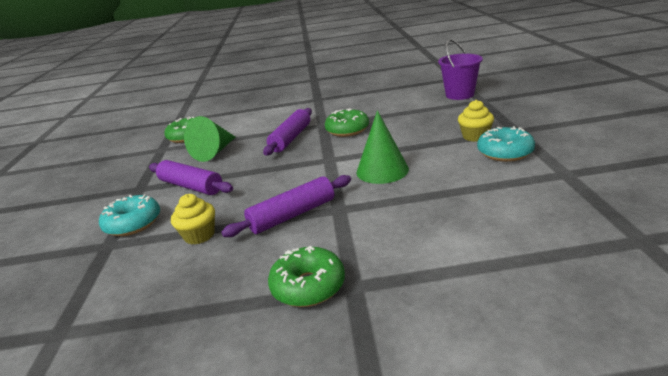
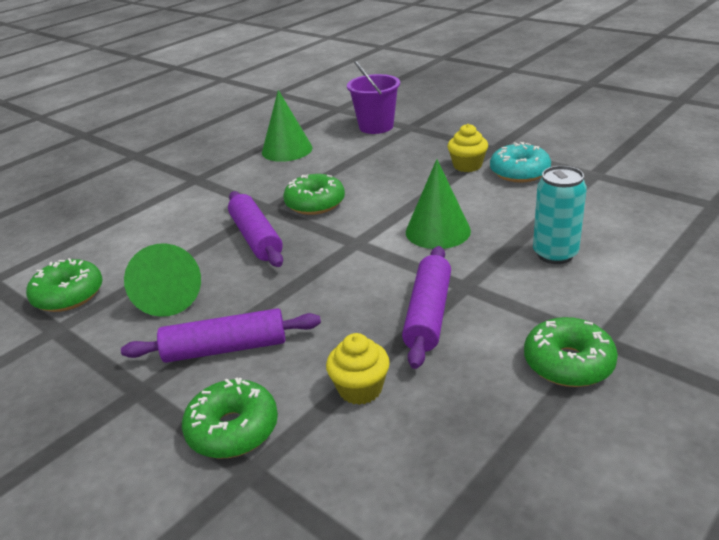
camera: 45 degrees left, 5 degrees up
turquoise donut [99,194,160,236] -> green donut [182,377,278,459]
none -> green cone [262,90,312,162]
none -> turquoise can [533,166,587,264]

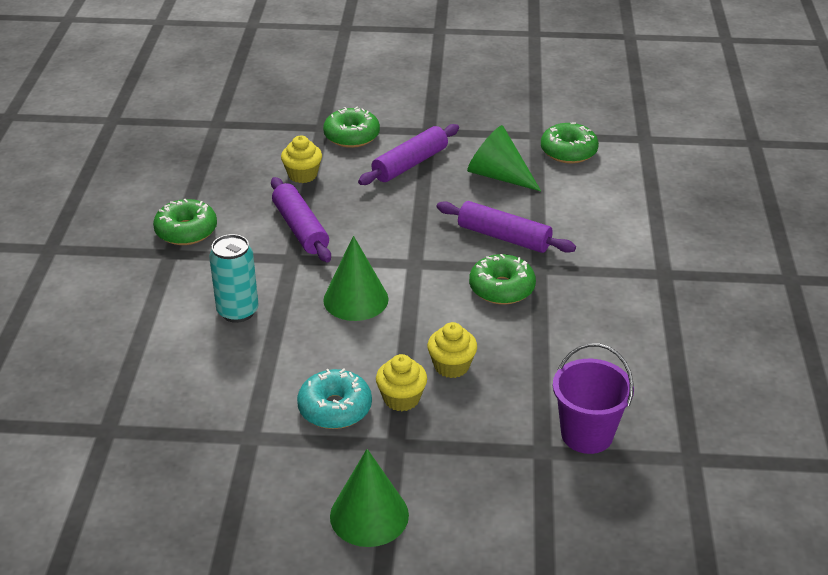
camera: 140 degrees right, 5 degrees up
green cone [262,90,312,162] -> green cone moved to [330,449,409,547]
none -> yellow cupcake [427,322,477,378]

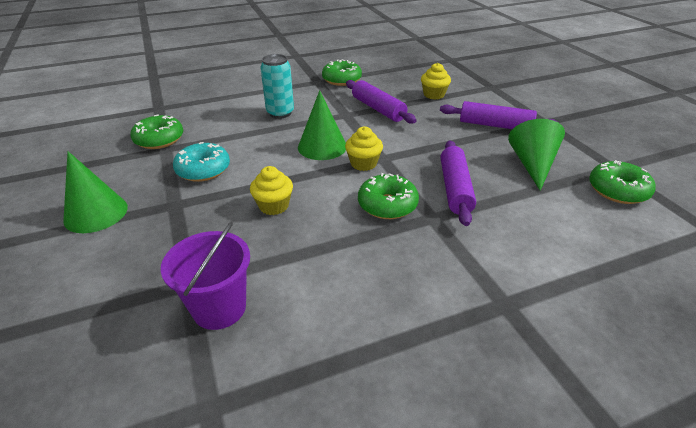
camera: 65 degrees right, 0 degrees up
purple rolling pin [271,177,331,262] -> purple rolling pin turned 75 degrees counterclockwise [346,80,417,124]
green donut [323,107,380,148] -> green donut moved to [130,114,183,149]
yellow cupcake [376,354,427,411] -> yellow cupcake moved to [345,126,383,171]

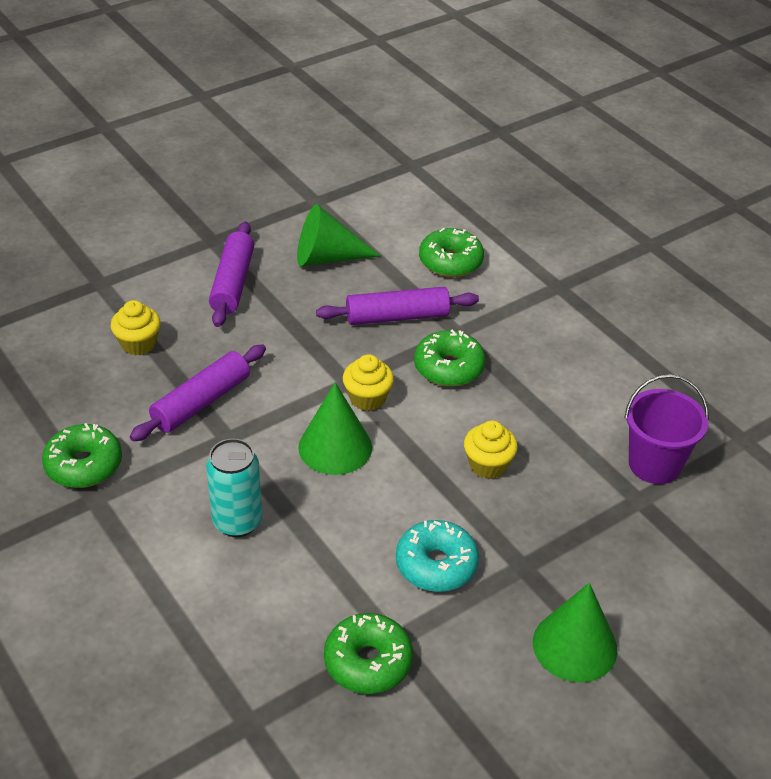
camera: 105 degrees left, 5 degrees up
green donut [589,160,656,204] -> green donut moved to [419,228,484,277]

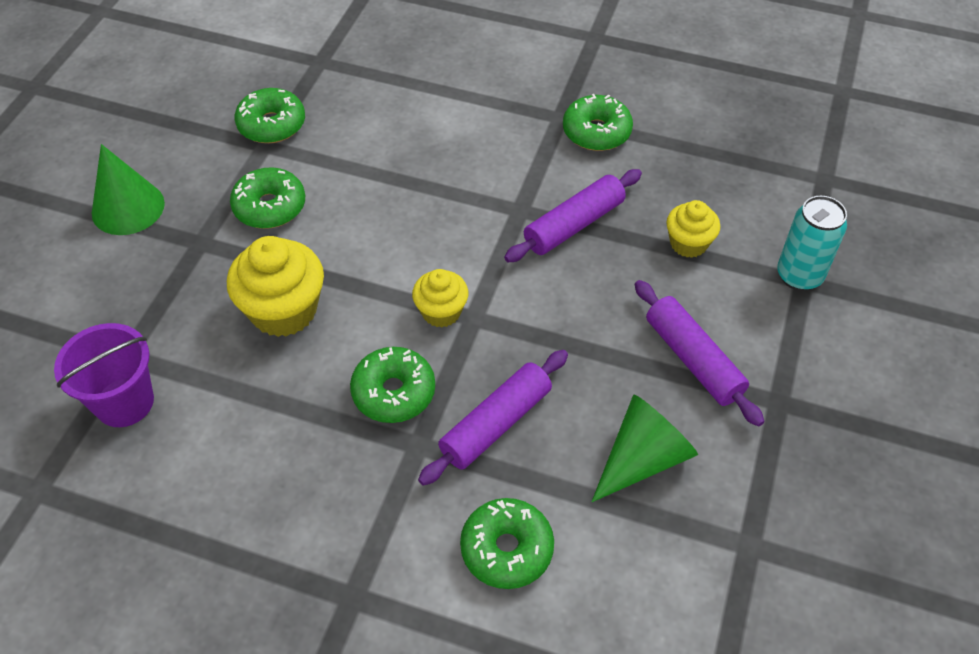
camera: 145 degrees right, 10 degrees up
purple rolling pin [130,344,266,442] -> purple rolling pin turned 45 degrees clockwise [504,169,642,262]
turquoise can [206,438,262,537] -> turquoise can moved to [777,196,847,291]
green cone [298,382,372,475] -> none
turquoise donut [396,520,479,592] -> green donut [230,167,305,229]
yellow cupcake [464,421,518,479] -> yellow cupcake [227,236,324,337], size x1.69

